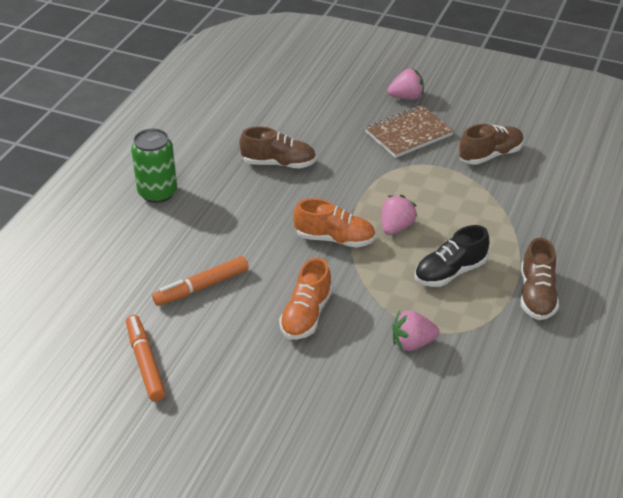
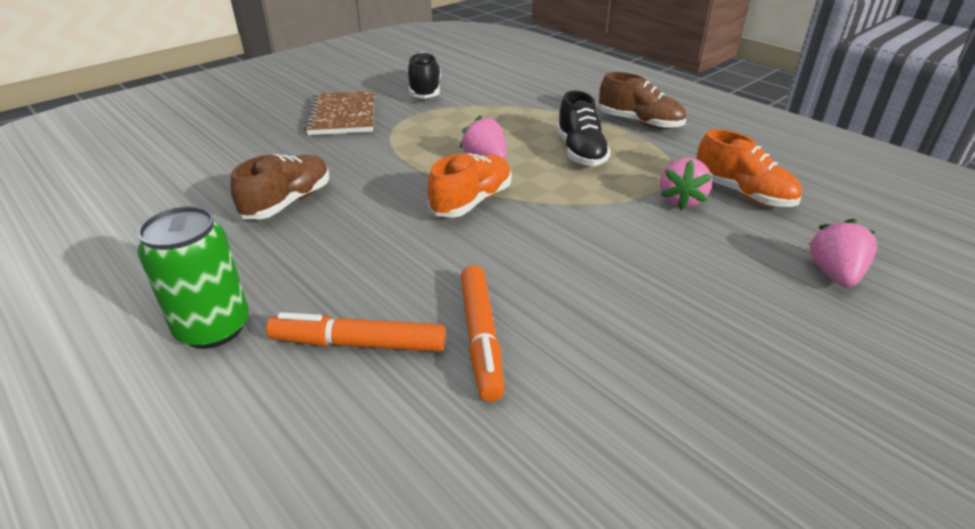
camera: 65 degrees left, 5 degrees down
orange marker [126,315,166,401] -> orange marker moved to [266,312,446,352]
orange shoe [279,258,332,340] -> orange shoe moved to [696,129,802,207]
pink strawberry [387,69,424,100] -> pink strawberry moved to [809,219,877,287]
brown shoe [459,124,524,165] -> black shoe [408,52,441,99]

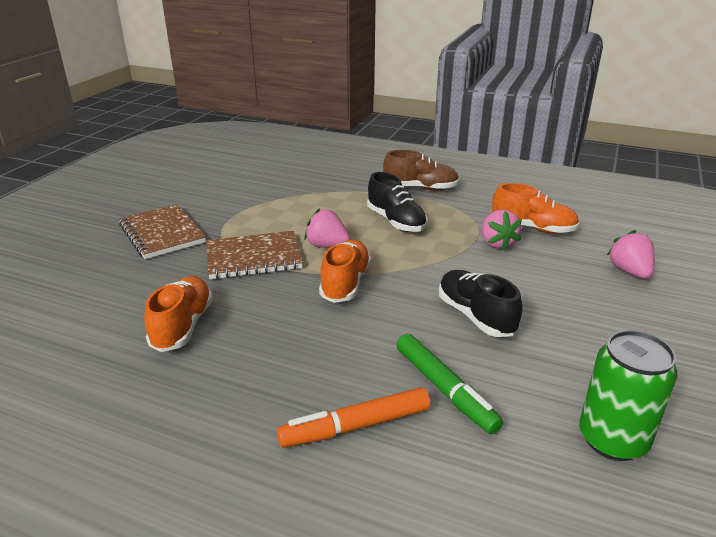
camera: 25 degrees left, 5 degrees down
green can [137,206,249,349] -> green can moved to [579,330,678,461]
brown shoe [230,154,329,220] -> orange shoe [144,276,213,352]
black shoe [408,52,441,99] -> black shoe moved to [439,270,522,337]
orange marker [461,265,504,402] -> green marker [396,334,503,434]
none -> brown notebook [206,231,303,279]

